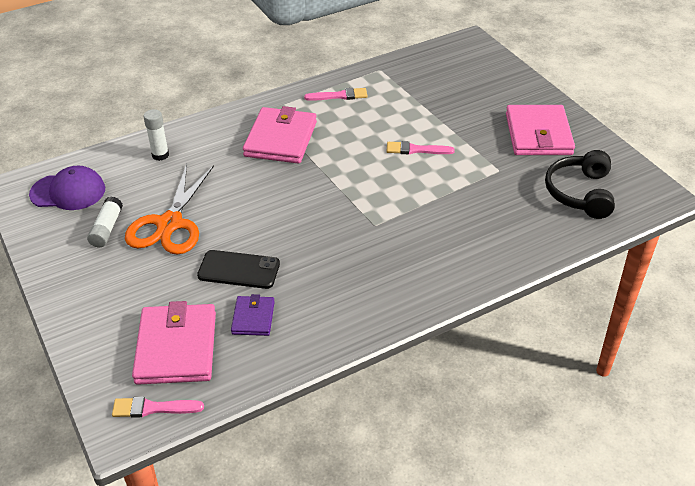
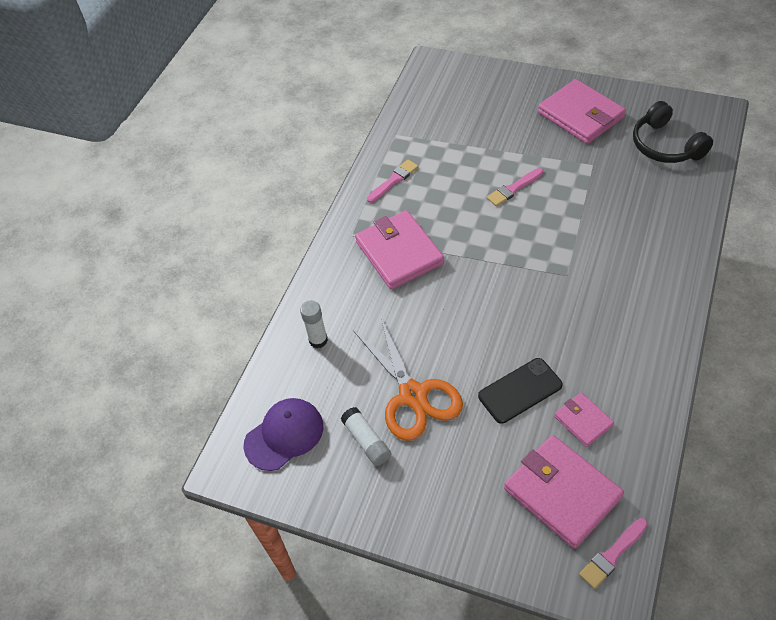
camera: 35 degrees left, 10 degrees up
purple wallet [231,294,275,336] -> pink wallet [554,392,614,447]

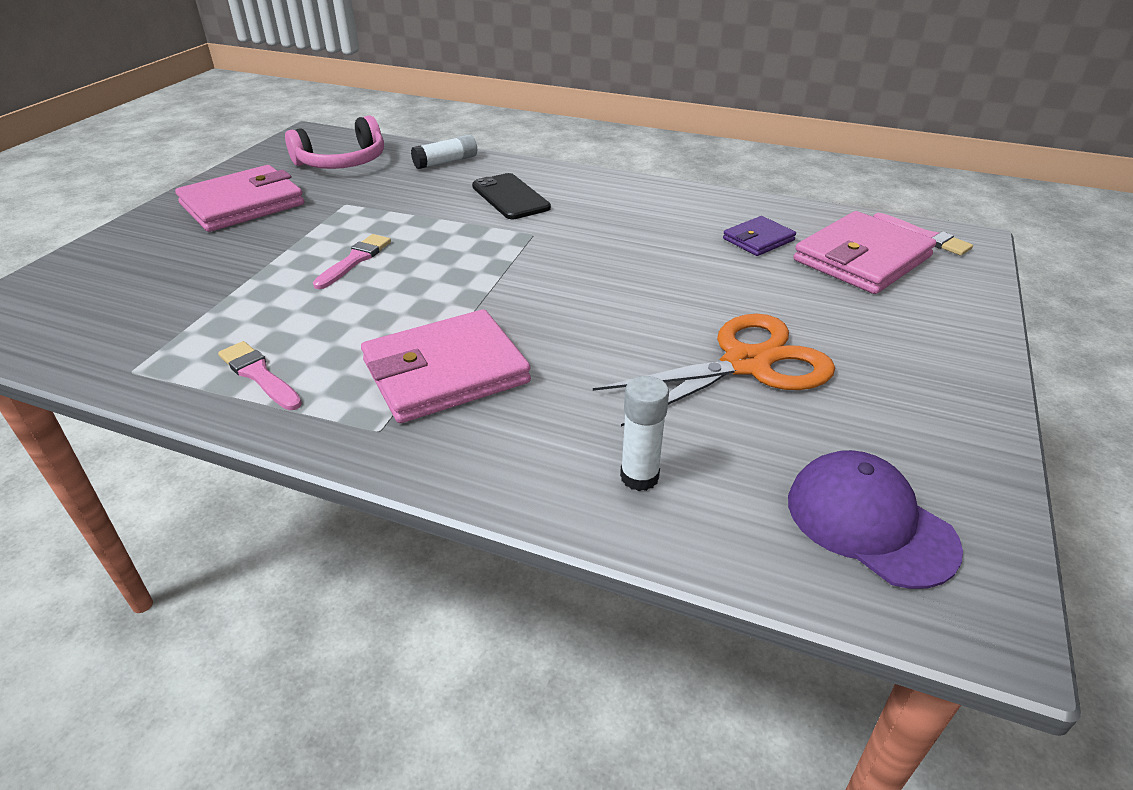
camera: 95 degrees left, 15 degrees down
white glue stick [341,407,391,466] -> white glue stick moved to [411,134,477,169]
black phone [478,358,563,424] -> black phone moved to [472,173,551,219]
pink brush [487,168,543,206] -> pink brush turned 120 degrees counterclockwise [313,234,391,289]
pink wallet [554,392,614,447] -> purple wallet [723,216,796,256]
black headphones [633,101,713,163] -> pink headphones [285,115,384,169]

